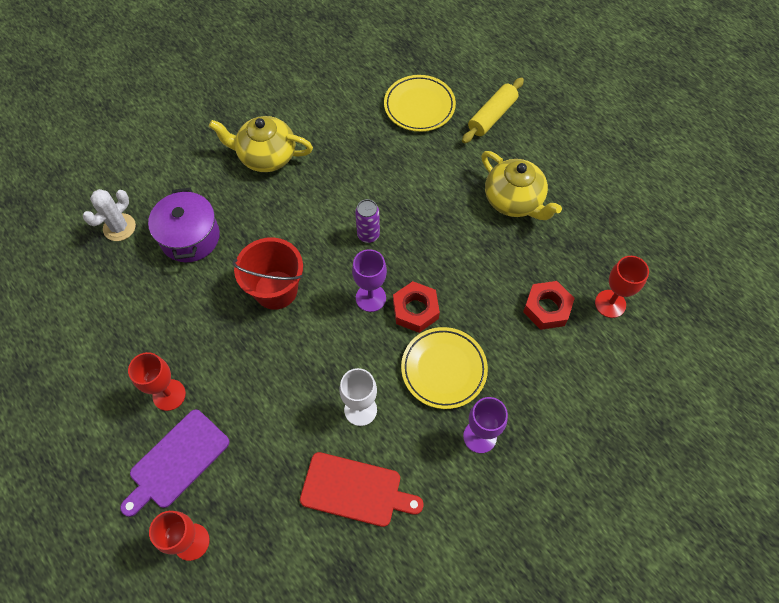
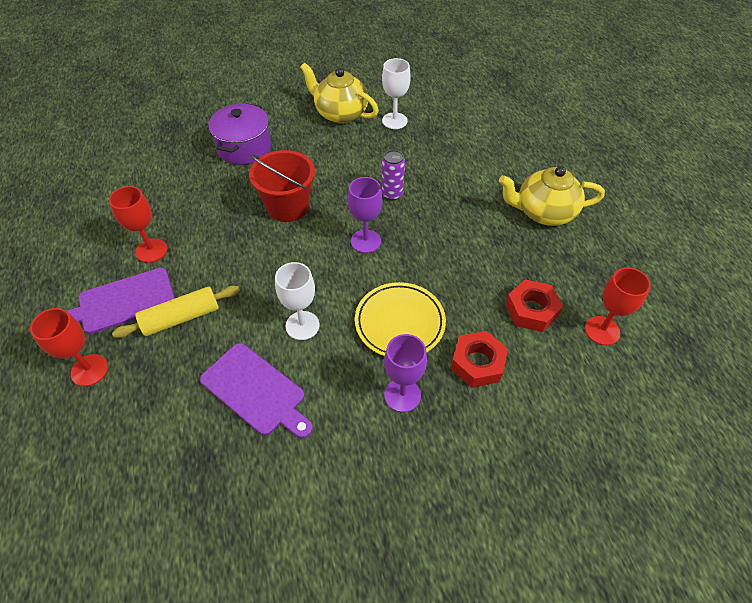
camera: 25 degrees right, 10 degrees down
white cactus [83,189,136,241] -> none
red cutting board [300,452,423,527] -> purple cutting board [200,343,313,438]
yellow plate [384,75,456,132] -> none
red nut [393,281,440,333] -> red nut moved to [451,331,508,388]
yellow rolling pin [462,78,524,143] -> yellow rolling pin moved to [112,286,240,338]
yellow teapot [481,151,562,220] -> yellow teapot turned 105 degrees clockwise [499,166,605,226]
none -> white goblet [382,58,411,129]

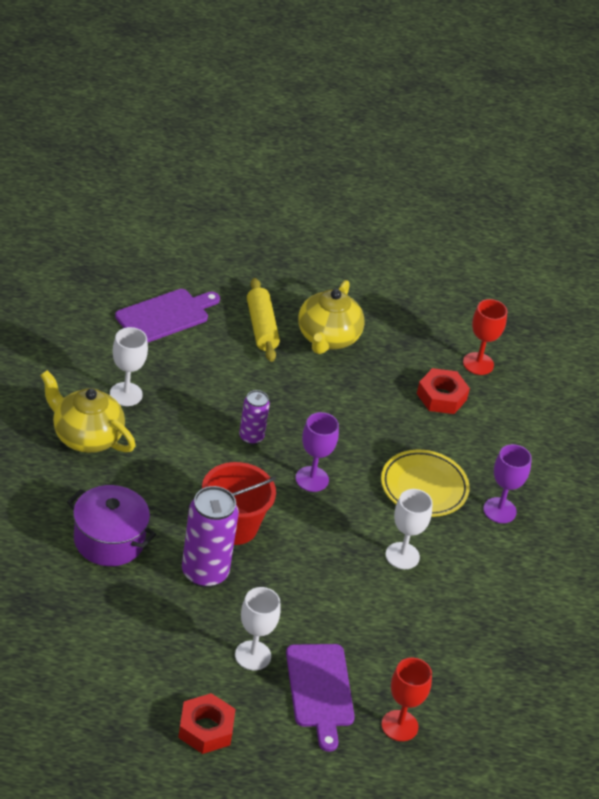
camera: 80 degrees left, 10 degrees down
red goblet [109,186,167,263] -> white goblet [235,587,281,670]
yellow rolling pin [112,286,240,338] -> yellow rolling pin moved to [247,278,280,362]
purple cutting board [200,343,313,438] -> purple cutting board moved to [115,289,220,342]
yellow teapot [300,63,379,124] -> yellow teapot turned 75 degrees clockwise [40,370,135,453]
red nut [451,331,508,388] -> red nut moved to [178,693,235,754]
none -> purple can [182,486,239,588]

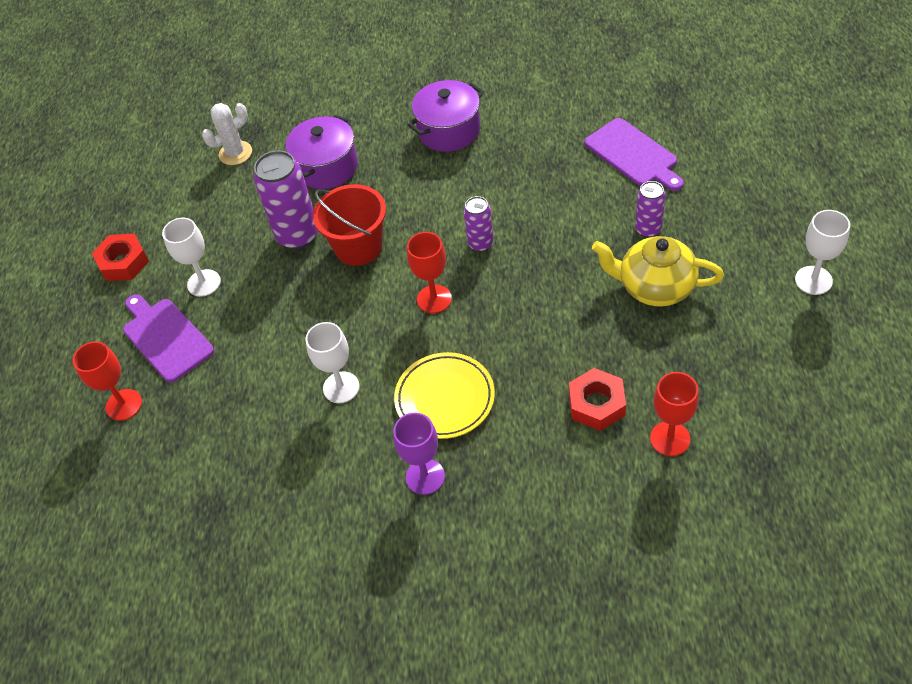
camera: 100 degrees right, 10 degrees up
yellow teapot [40,370,135,453] -> purple pot [408,80,484,152]
white goblet [110,327,148,406] -> white goblet moved to [795,210,850,295]
yellow rolling pin [247,278,280,362] -> purple can [635,181,665,238]
purple cutting board [286,644,355,752] -> purple cutting board turned 60 degrees clockwise [123,294,214,383]
purple goblet [296,412,339,492] -> red goblet [407,232,452,313]
none -> white cactus [202,103,252,165]

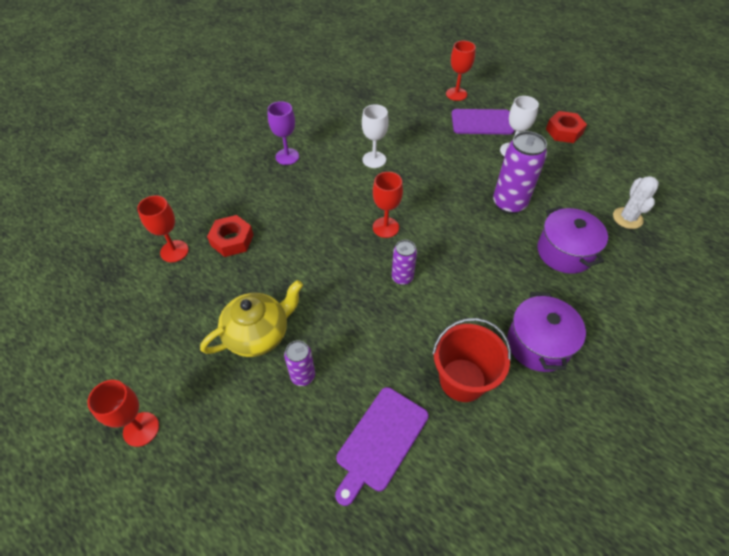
camera: 125 degrees right, 0 degrees up
red bucket [313,184,386,266] -> red bucket moved to [432,318,511,402]
yellow plate [394,352,495,439] -> none
purple cutting board [585,118,684,191] -> purple cutting board turned 60 degrees counterclockwise [335,387,429,506]
white goblet [795,210,850,295] -> red goblet [87,380,159,447]

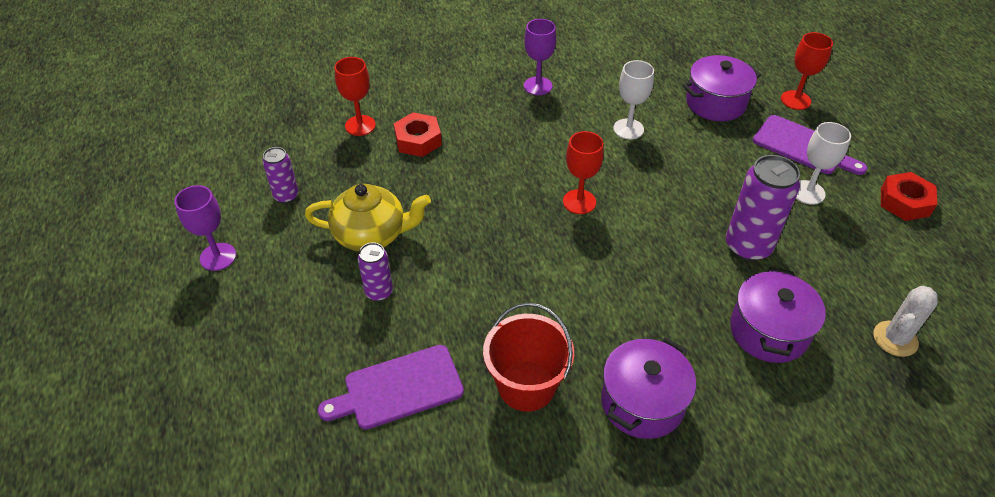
camera: 35 degrees right, 5 degrees down
red goblet [87,380,159,447] -> purple goblet [174,185,236,271]
purple can [392,240,417,285] -> purple can moved to [262,147,299,203]
none -> purple pot [683,55,761,121]

